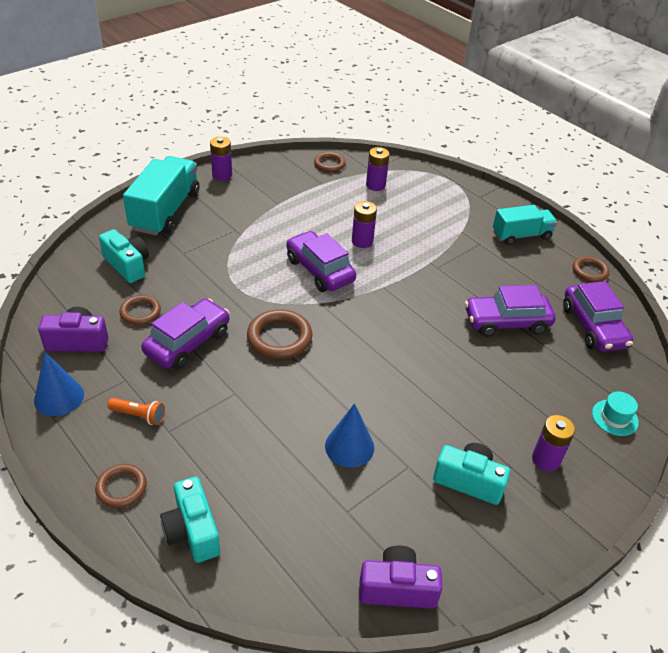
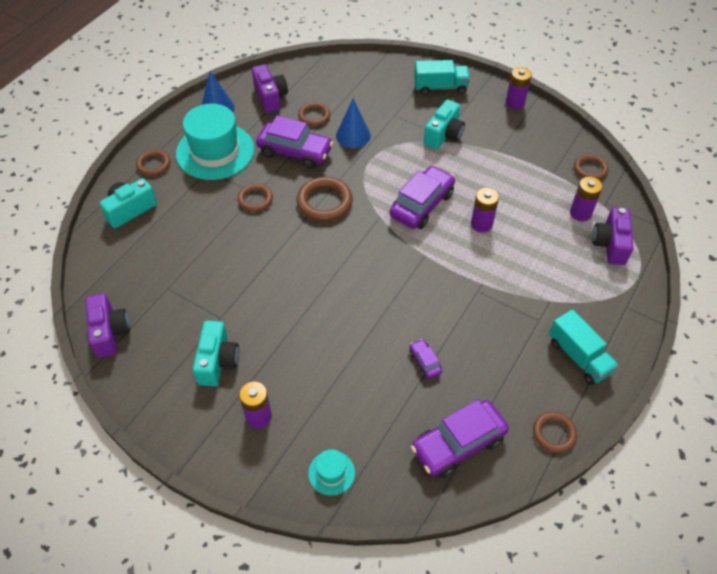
camera: 75 degrees right, 10 degrees up
turquoise camera [99,229,149,283] -> turquoise camera moved to [424,100,465,149]
orange flashlight [108,398,165,425] -> turquoise hat [176,104,254,180]
turquoise truck [123,156,199,235] -> turquoise truck [414,60,470,95], size x0.63
blue cone [325,403,374,468] -> blue cone moved to [336,98,371,148]
purple car [465,285,556,337] -> purple car [409,339,442,379], size x0.47
none -> brown ring [238,184,273,212]
none -> purple camera [592,207,634,265]

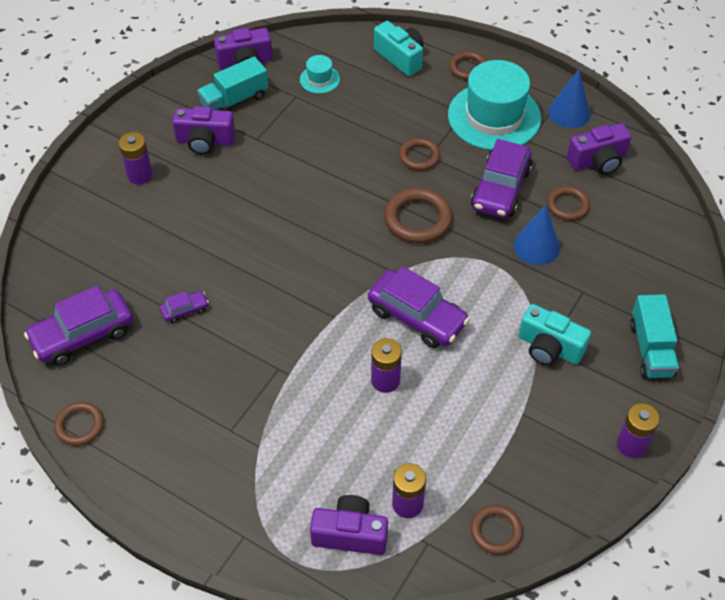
camera: 90 degrees right, 0 degrees up
turquoise camera [193,320,239,386] -> purple camera [172,106,235,155]
turquoise hat [308,449,355,496] -> turquoise hat moved to [300,55,340,94]
purple car [411,400,509,478] -> purple car turned 90 degrees counterclockwise [24,285,133,366]
turquoise truck [549,309,619,385] -> turquoise truck moved to [197,56,268,111]

